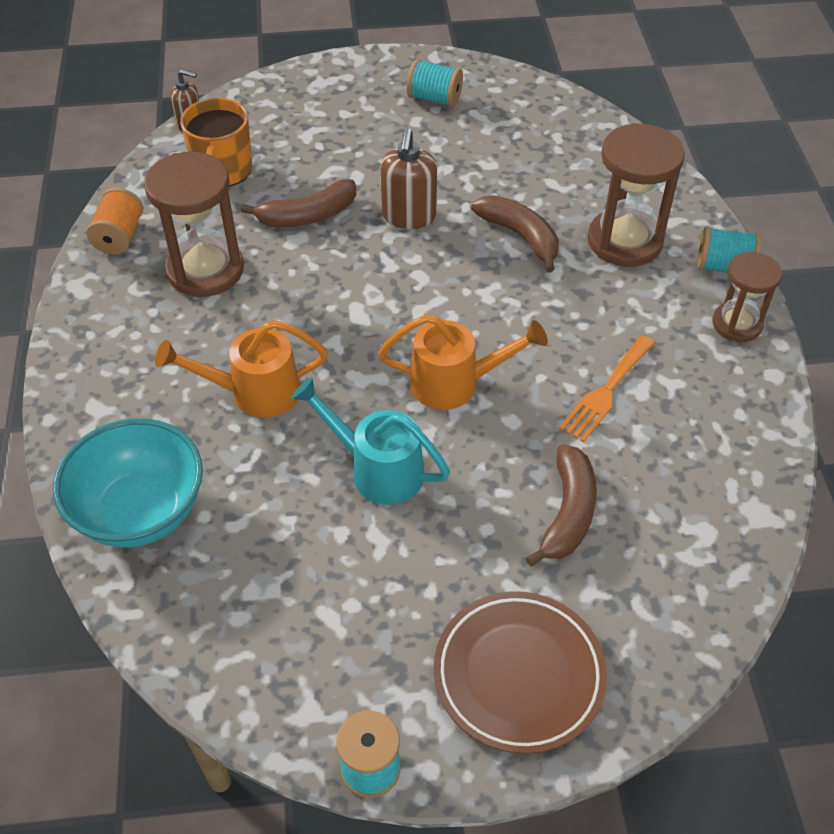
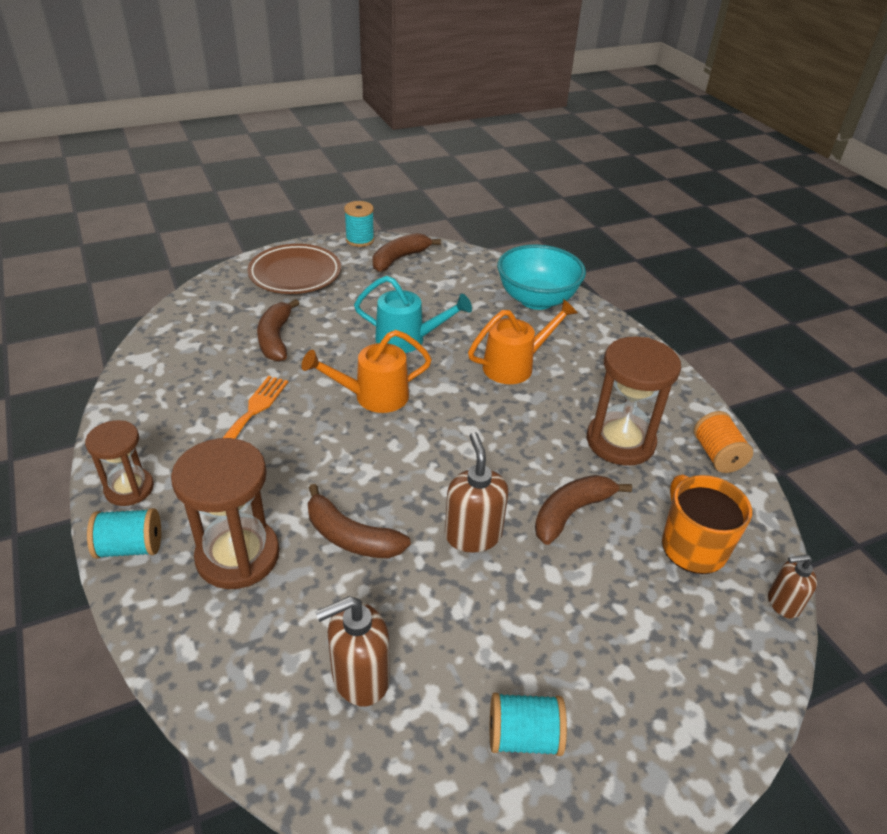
camera: 160 degrees right, 10 degrees down
none -> brown soap dispenser [315,596,390,706]
none -> brown banana [373,233,441,272]

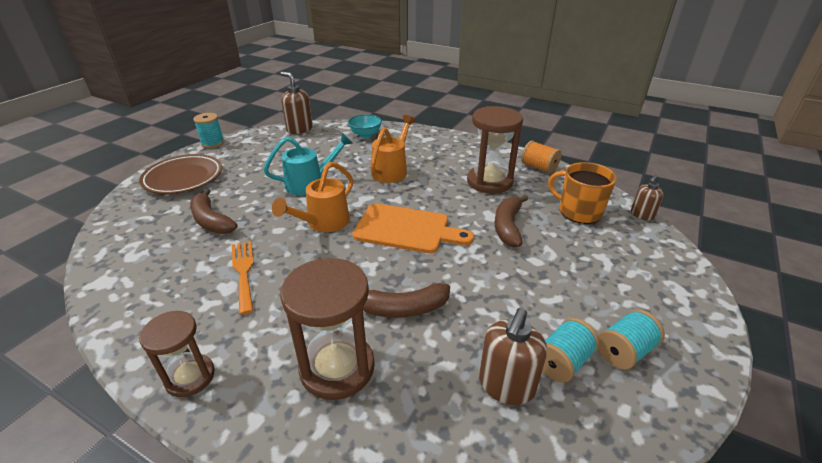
camera: 35 degrees left, 5 degrees down
turquoise spool [87,508,161,559] -> turquoise spool moved to [542,317,600,382]
brown banana [373,233,441,272] -> none
brown soap dispenser [445,432,509,553] -> brown soap dispenser moved to [280,72,313,134]
turquoise bowl [497,244,586,310] -> turquoise bowl [348,114,382,138], size x0.56
none -> orange cutting board [353,203,474,254]

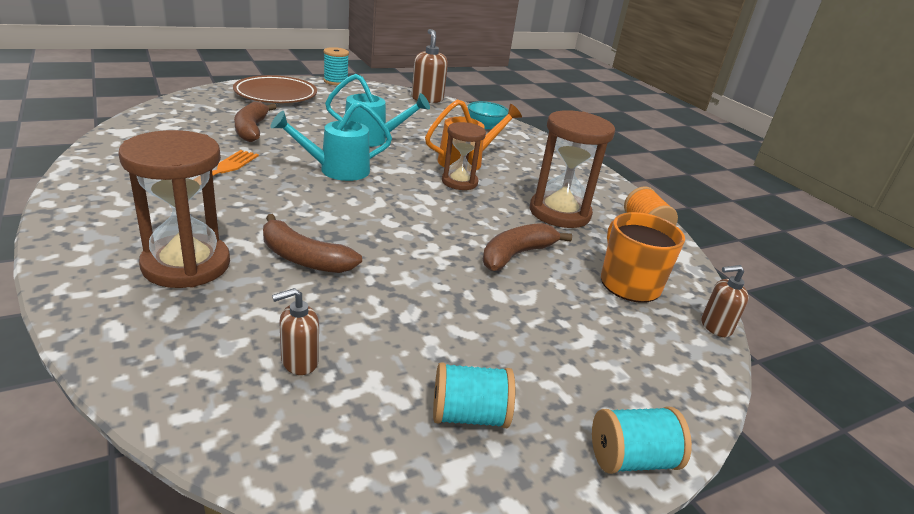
camera: 30 degrees right, 5 degrees down
brown hourglass [139,311,215,397] -> brown hourglass moved to [442,122,486,190]
orange watering can [272,162,353,232] -> turquoise watering can [271,101,392,181]
orange cutting board [353,203,474,254] -> none
brown soap dispenser [479,308,547,405] -> brown soap dispenser [272,288,319,375], size x0.62
turquoise spool [542,317,600,382] -> turquoise spool moved to [592,407,692,474]

